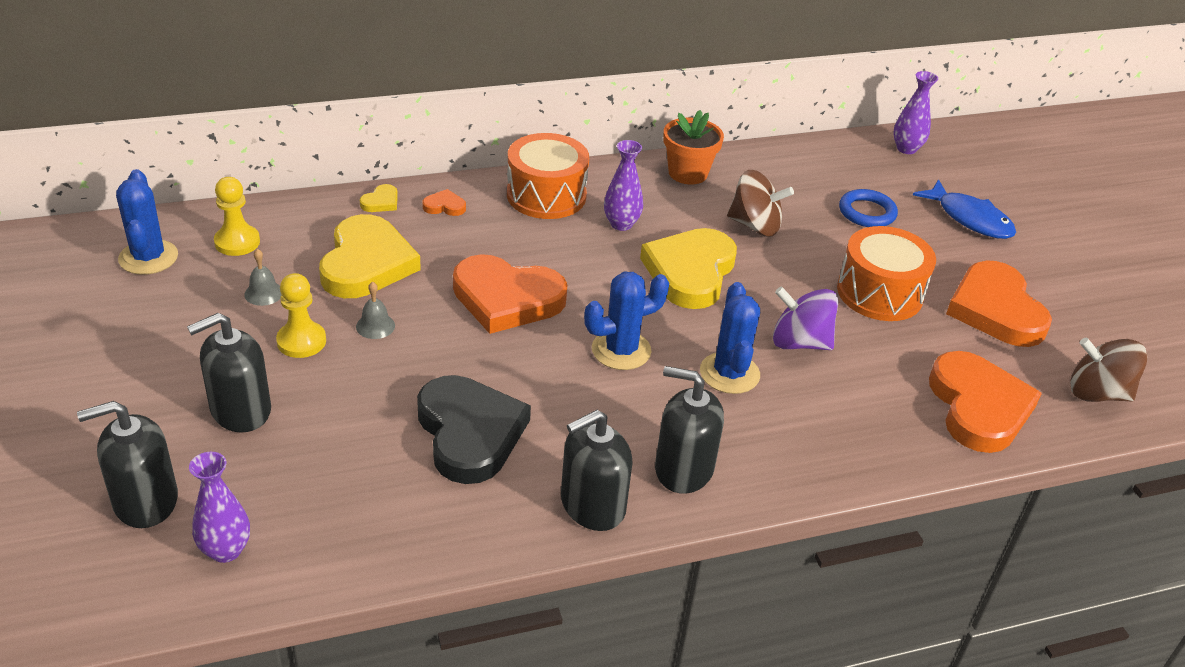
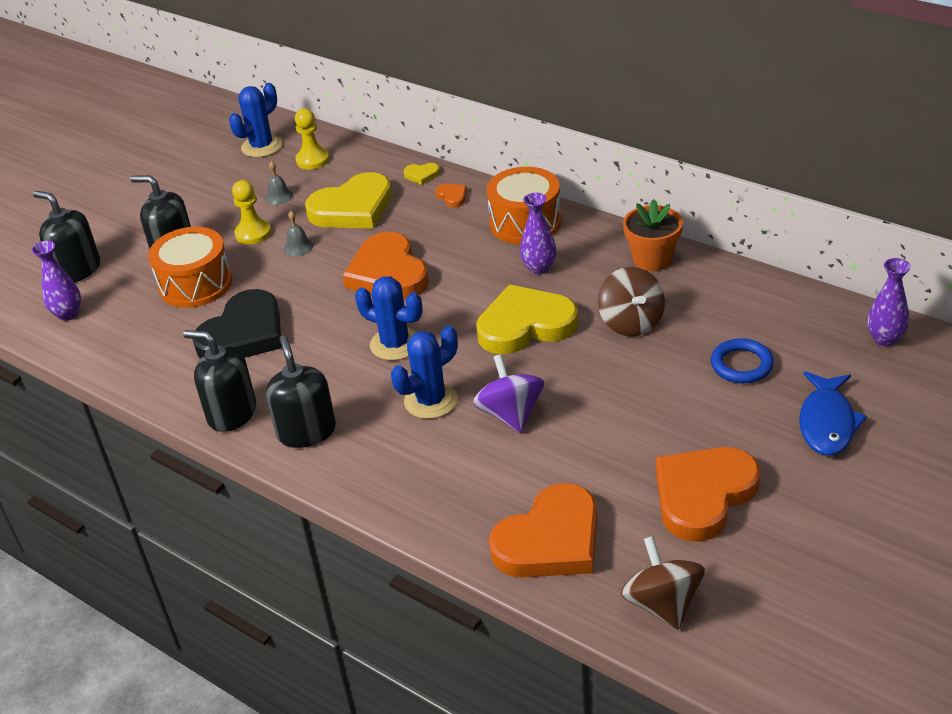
camera: 60 degrees right, 0 degrees up
orange drum [837,226,936,321] -> orange drum moved to [148,227,233,308]

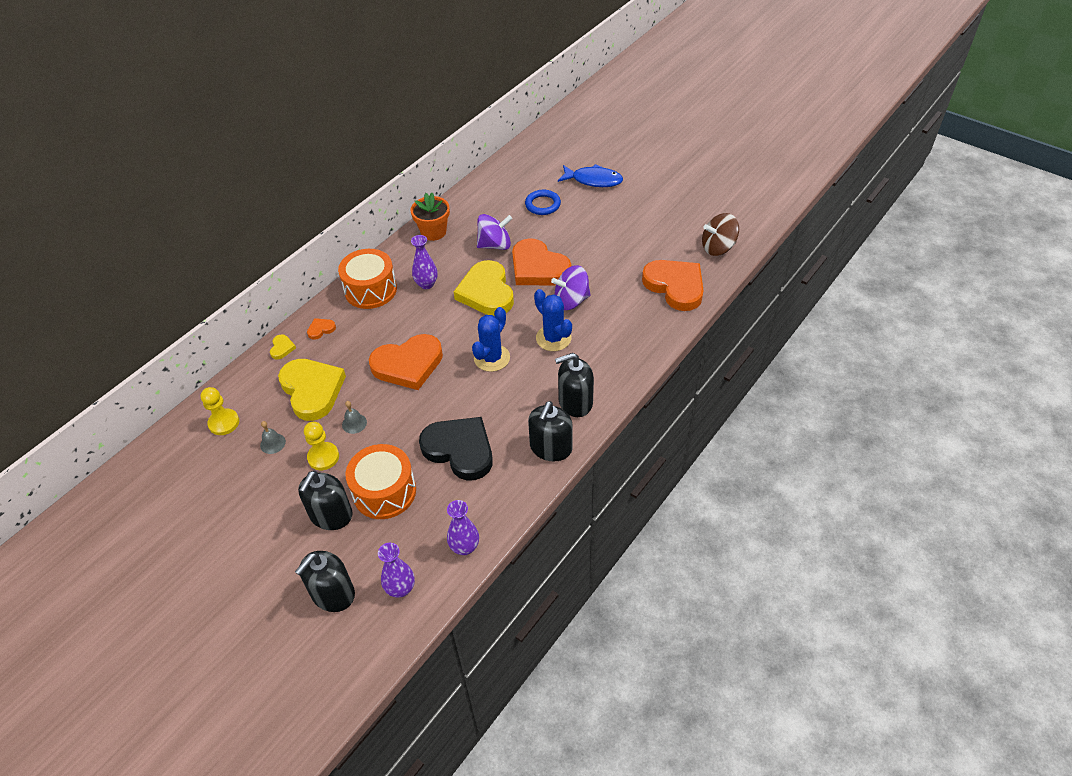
camera: 90 degrees left, 10 degrees up
blue cactus [229,83,282,157] -> none
brown spinning top [598,267,665,337] -> purple spinning top [477,214,512,250]
orange heart [656,447,760,542] -> orange heart moved to [512,238,571,285]
purple vase [867,258,911,346] -> purple vase moved to [447,500,479,555]

